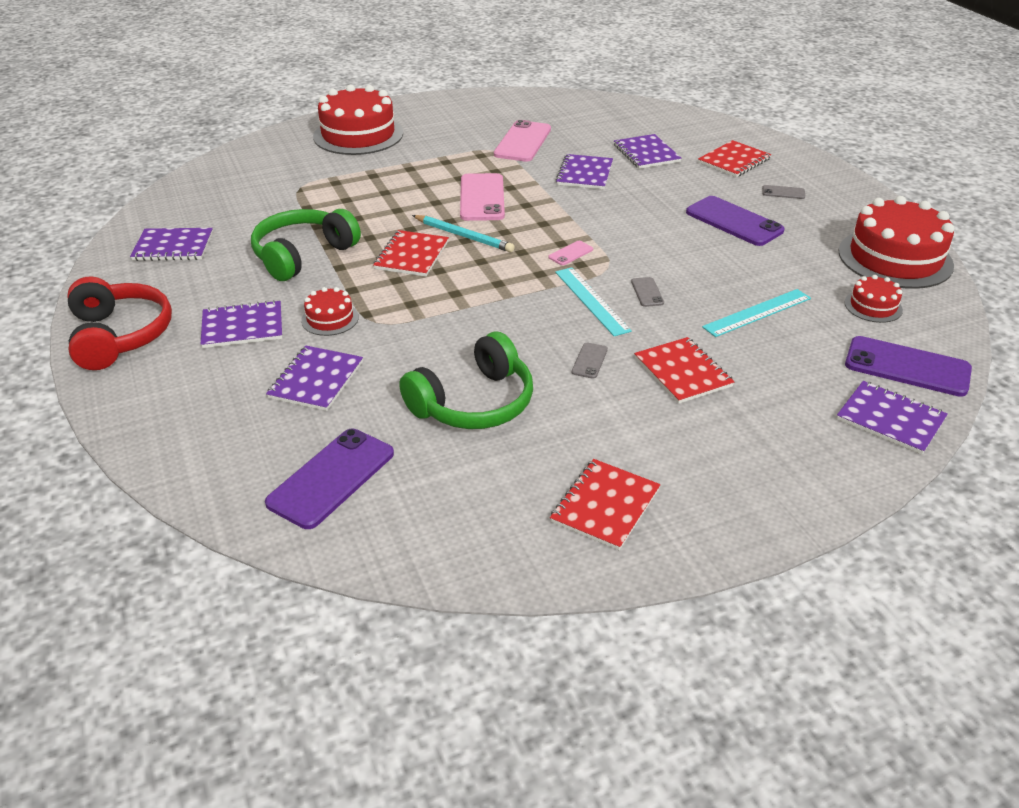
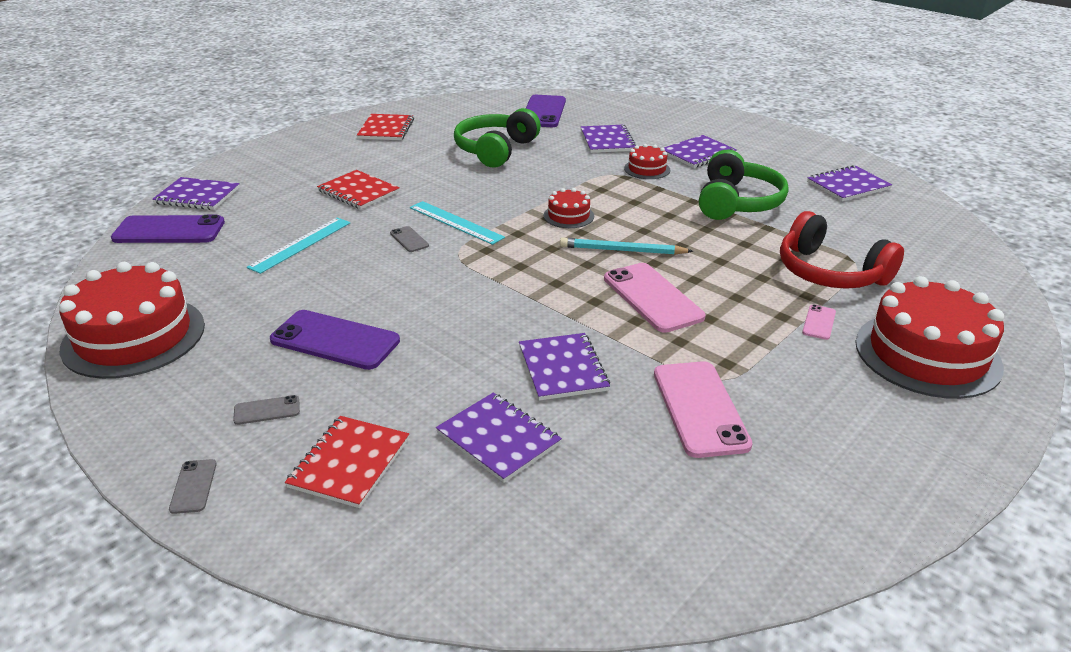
camera: 155 degrees right, 5 degrees down
red headphones [67,276,172,370] -> red headphones moved to [780,211,904,289]
red notebook [373,230,449,277] -> none
pink phone [548,241,593,265] -> pink phone moved to [802,304,836,340]
grey phone [572,343,608,379] -> grey phone moved to [169,459,217,514]
red cake [844,275,903,323] -> red cake moved to [543,188,594,228]

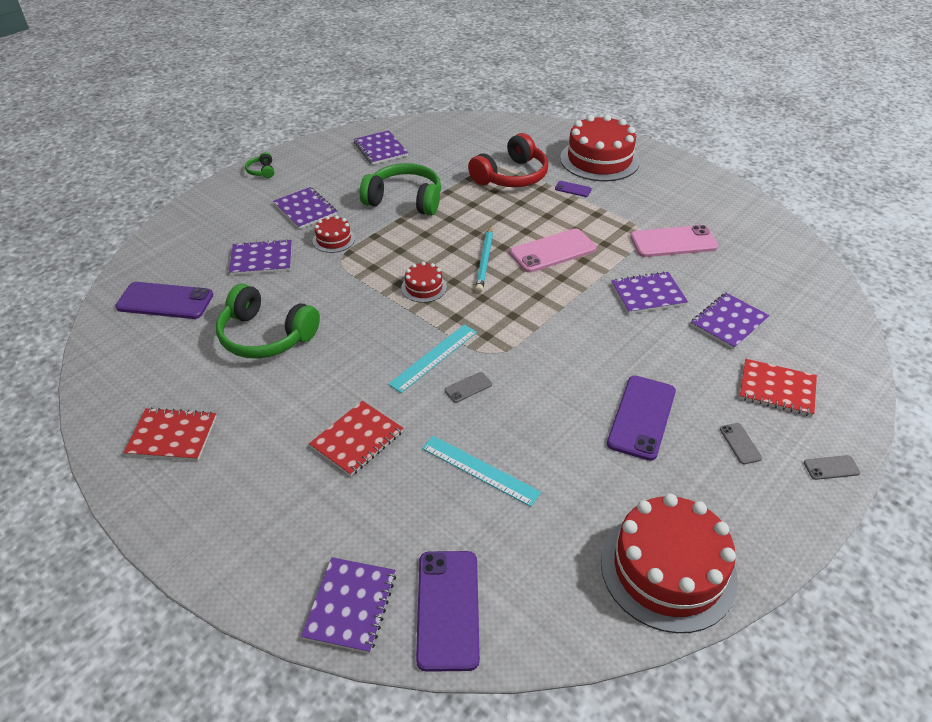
camera: 90 degrees left, 10 degrees up
pink phone [802,304,836,340] -> purple phone [555,181,592,197]
none -> green headphones [245,152,274,178]

